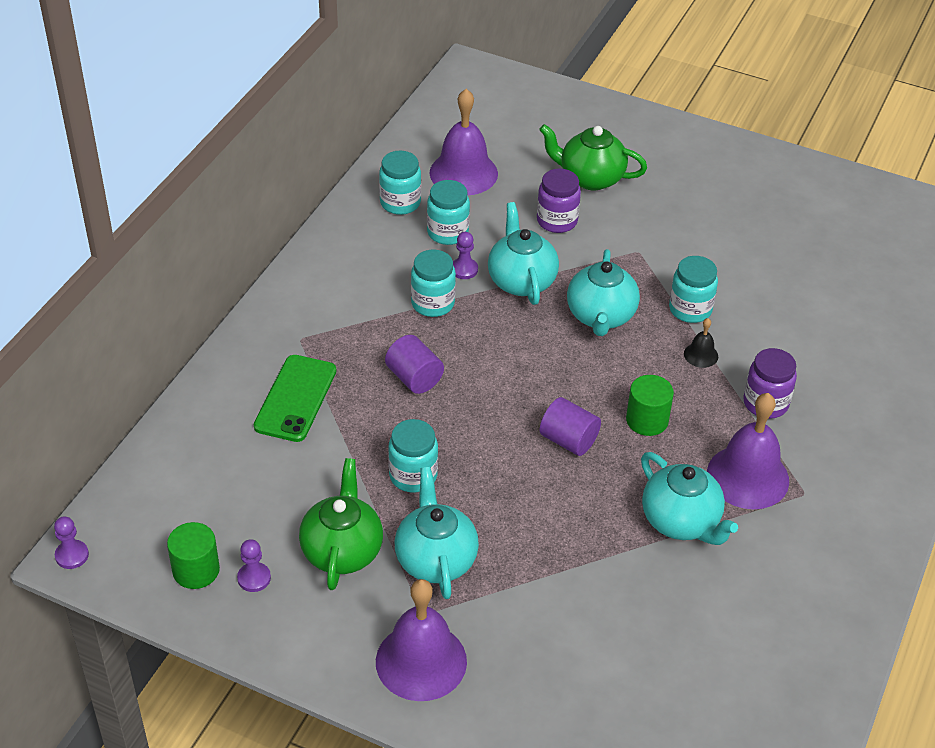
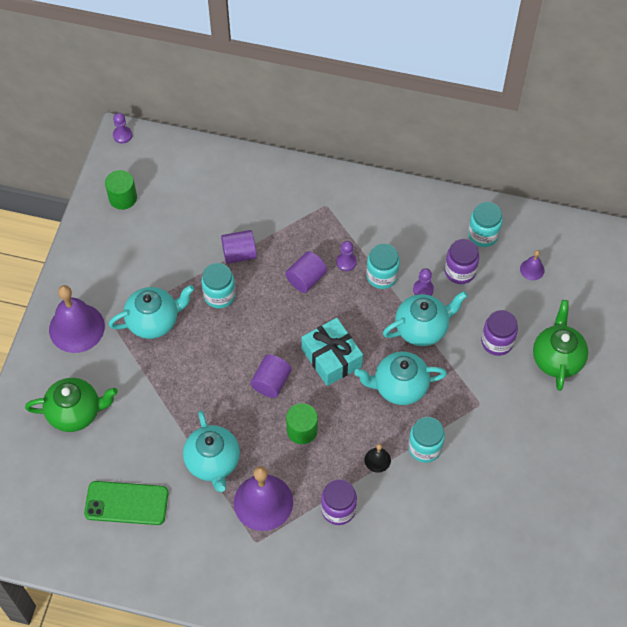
camera: 80 degrees right, 15 degrees up
purple pawn [237,539,271,592] -> purple pawn moved to [336,241,357,271]
green phone [254,355,336,442] -> green phone moved to [84,481,168,525]
green teapot [299,458,383,590] -> green teapot moved to [25,378,118,432]
turquoise jar [427,180,470,245] -> purple jar [444,239,479,284]
purple bell [430,89,498,195] -> purple bell [520,250,545,280], size x0.45
turquoise teapot [641,452,738,545] -> turquoise teapot turned 60 degrees counterclockwise [183,410,240,492]
none -> purple cylinder [221,230,257,264]
none -> turquoise gift [301,318,363,386]

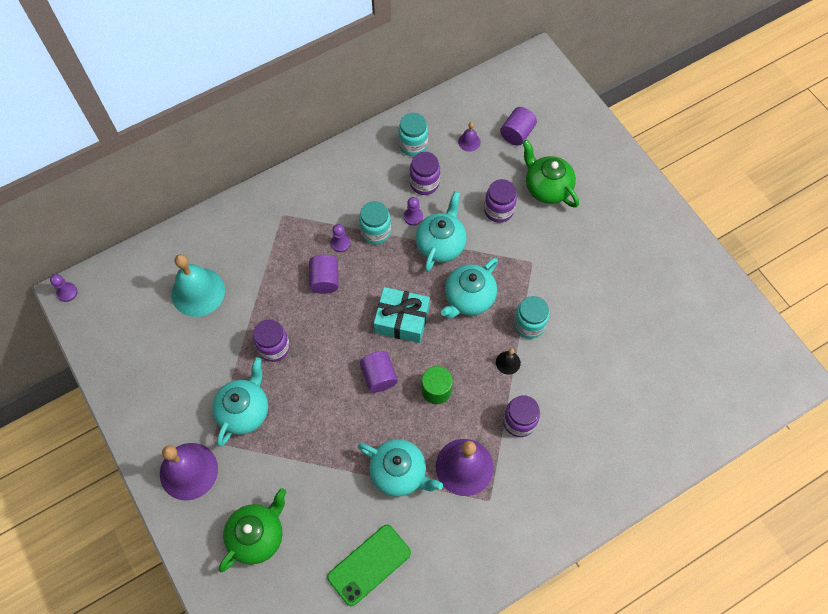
camera: 45 degrees left, 5 degrees up
green cylinder [105,170,137,210] -> none
turquoise jar [201,263,236,308] -> purple jar [253,319,290,362]
purple cylinder [221,230,257,264] -> purple cylinder moved to [500,107,537,146]
none -> turquoise bell [171,254,225,317]

